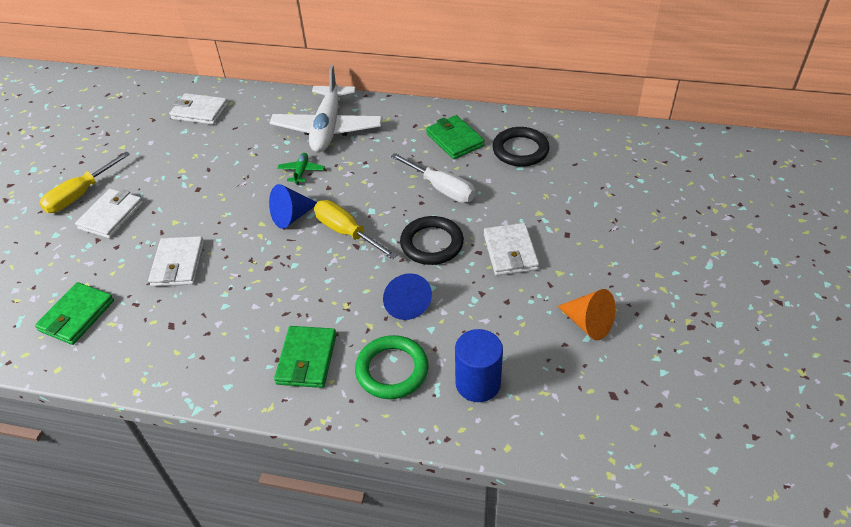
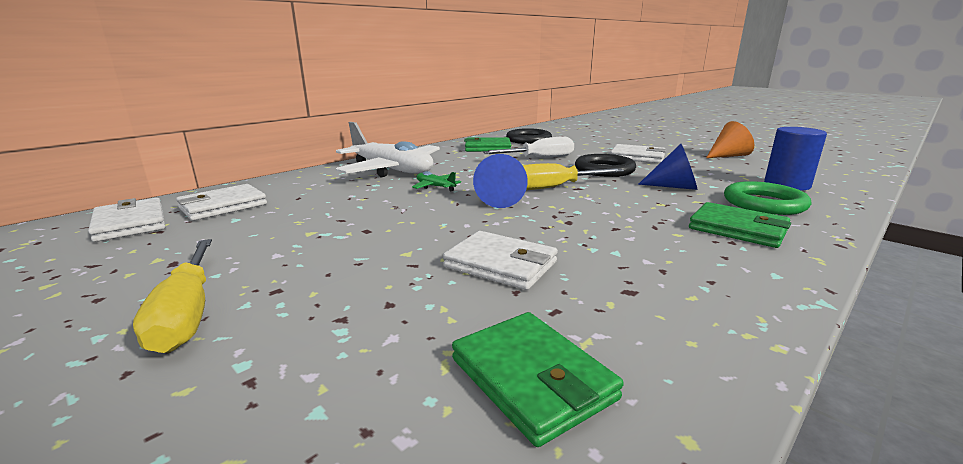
camera: 60 degrees left, 25 degrees down
white wallet [75,189,143,239] -> white wallet moved to [88,198,165,242]

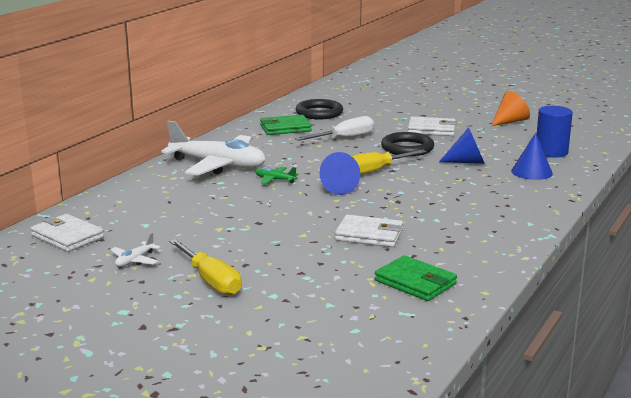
camera: 15 degrees left, 0 degrees up
white wallet [176,184,267,221] -> none
green wallet [689,202,791,248] -> none
green ring [724,181,811,215] -> blue cone [511,133,553,180]
none -> white plane [110,232,161,267]

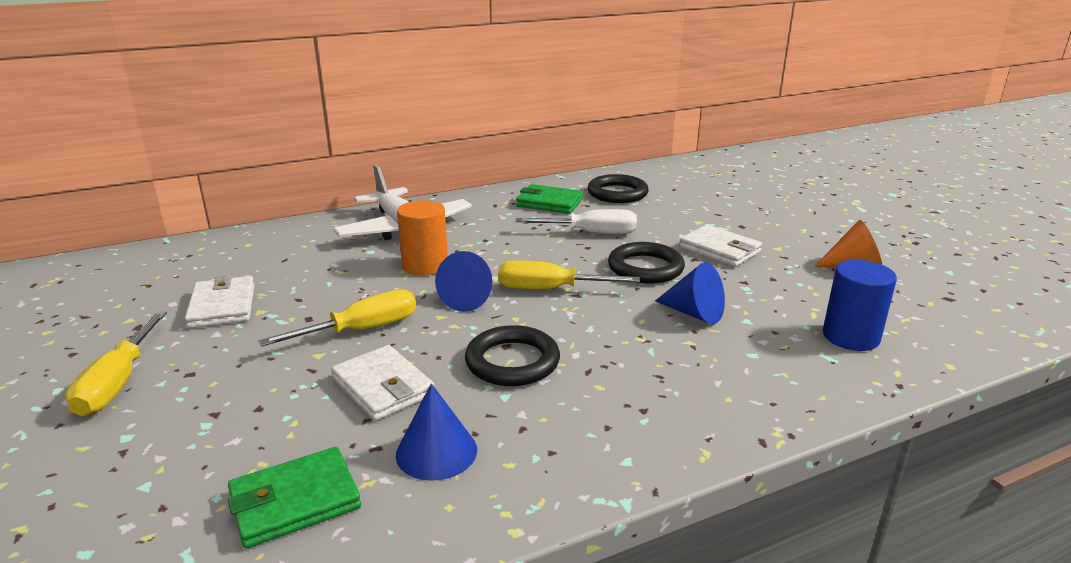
camera: 35 degrees right, 5 degrees up
white wallet [30,214,104,252] -> white wallet moved to [185,275,254,328]
white plane [110,232,161,267] -> none
green plane [255,167,298,184] -> orange cylinder [397,200,448,276]
green wallet [375,255,457,301] -> green wallet turned 75 degrees clockwise [228,447,361,548]
blue cone [511,133,553,180] -> blue cone moved to [396,383,477,481]
none -> yellow screwdriver [259,289,416,347]
none -> black ring [465,325,560,386]

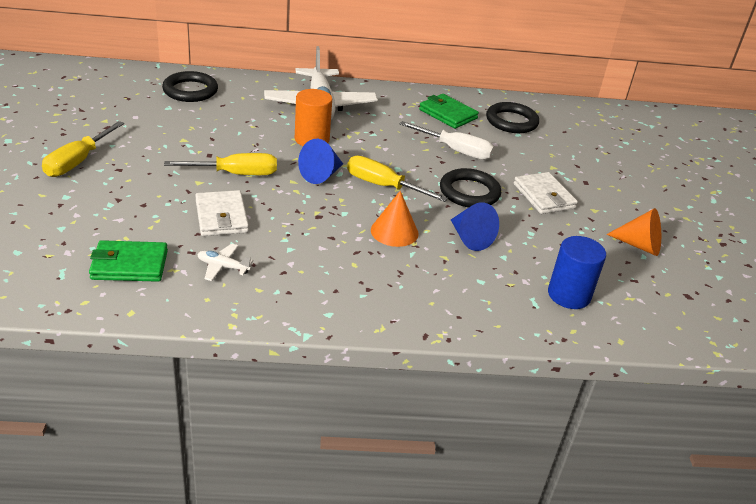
camera: 20 degrees right, 10 degrees up
white wallet [185,275,254,328] -> none
blue cone [396,383,477,481] -> white plane [197,244,253,281]
black ring [465,325,560,386] -> black ring moved to [162,71,218,102]
none -> orange cone [371,191,419,247]

